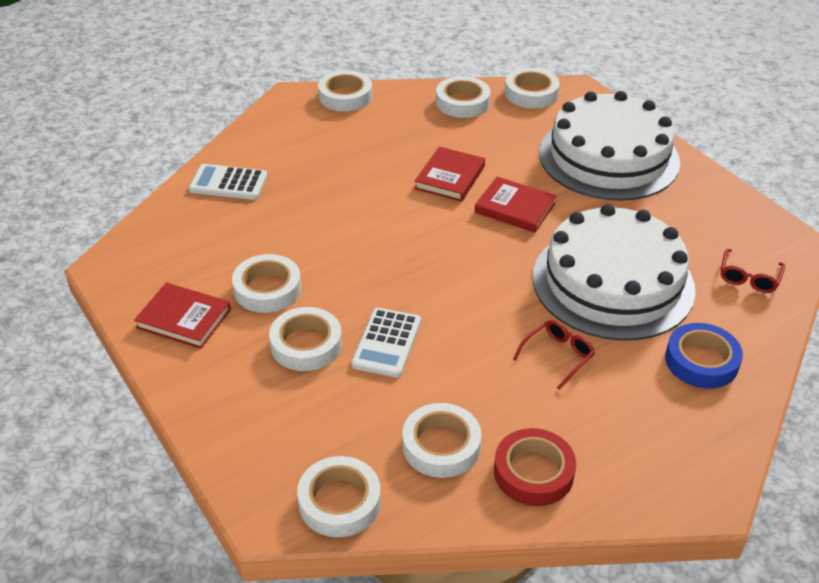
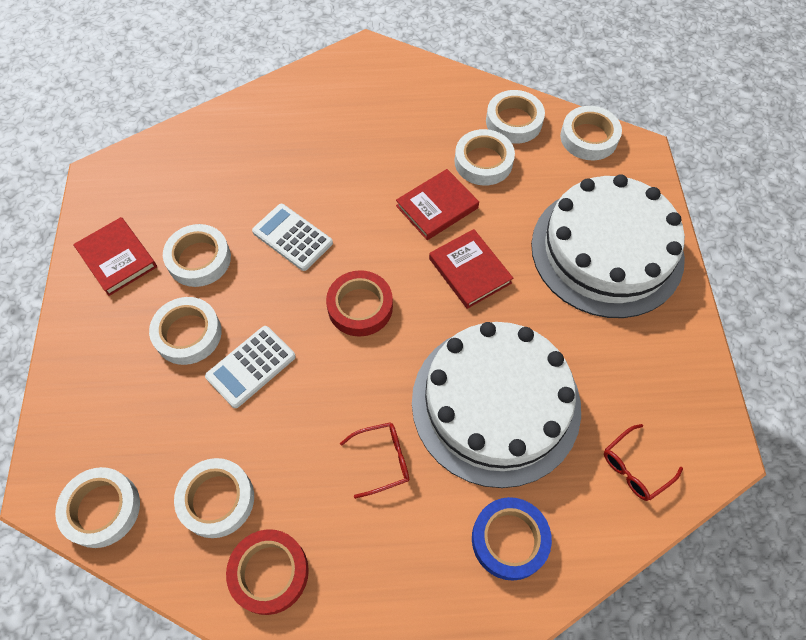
camera: 30 degrees right, 20 degrees up
white calculator [189,164,268,200] -> white calculator moved to [252,204,333,271]
white tape [318,70,372,111] -> white tape moved to [454,129,515,186]
none -> red tape [326,270,393,337]

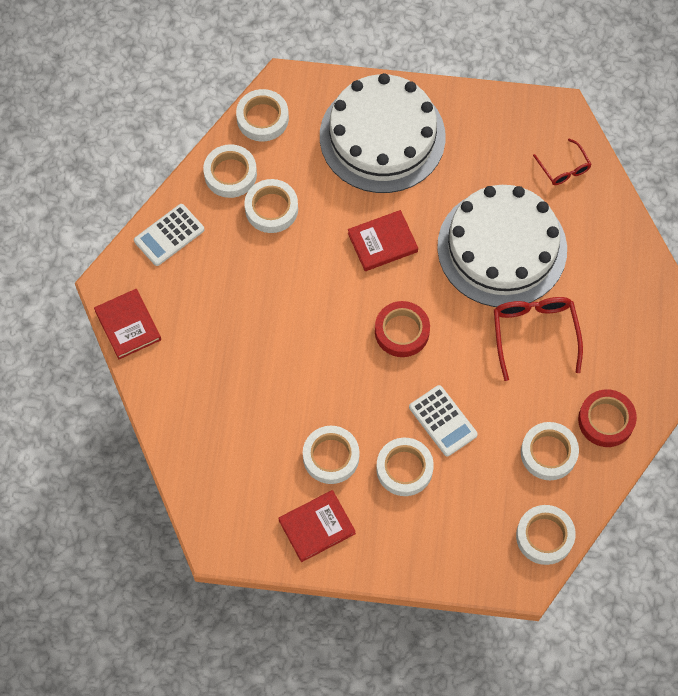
camera: 80 degrees left, 5 degrees up
white calculator [252,204,333,271] -> white calculator moved to [134,204,204,266]
red glasses [340,422,409,499] -> red glasses [494,297,583,381], size x1.71
red book [396,169,479,240] -> red book moved to [94,289,161,359]
blue tape [472,497,552,581] -> none

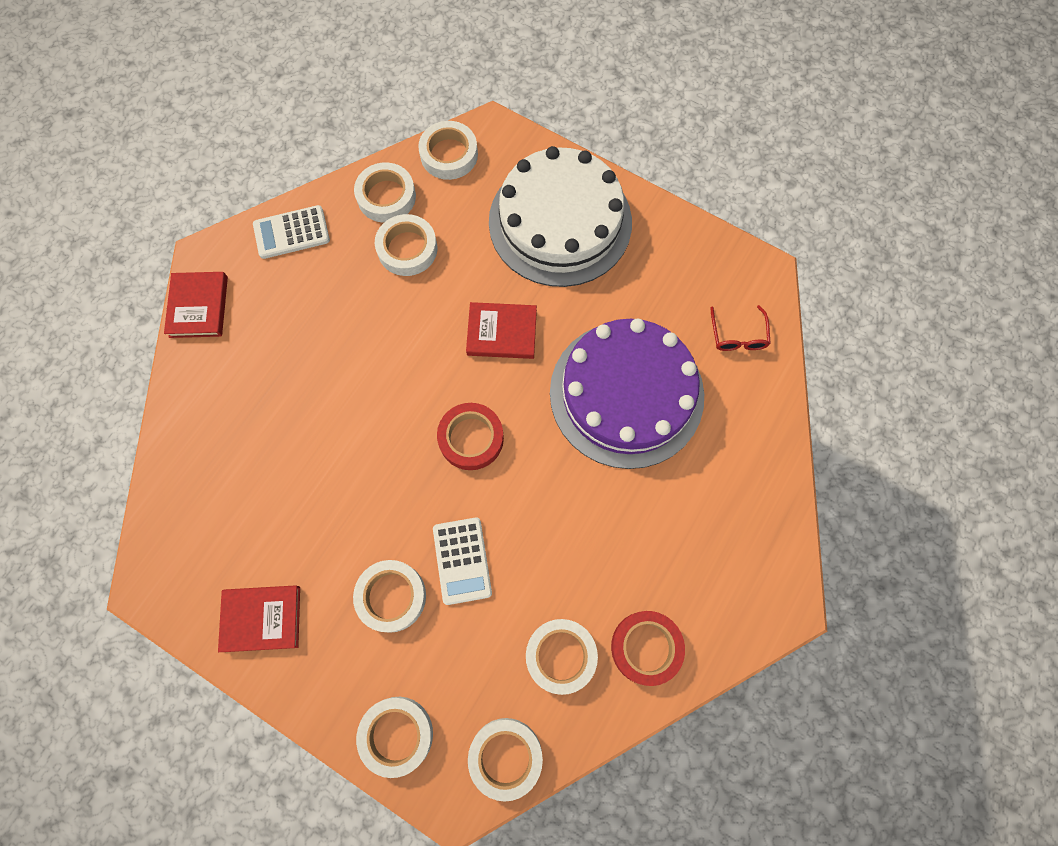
camera: 25 degrees right, 5 degrees up
white tape [303,426,360,484] -> white tape moved to [356,697,433,778]
white cake [437,185,567,307] -> purple cake [550,319,704,469]
red glasses [494,297,583,381] -> none

